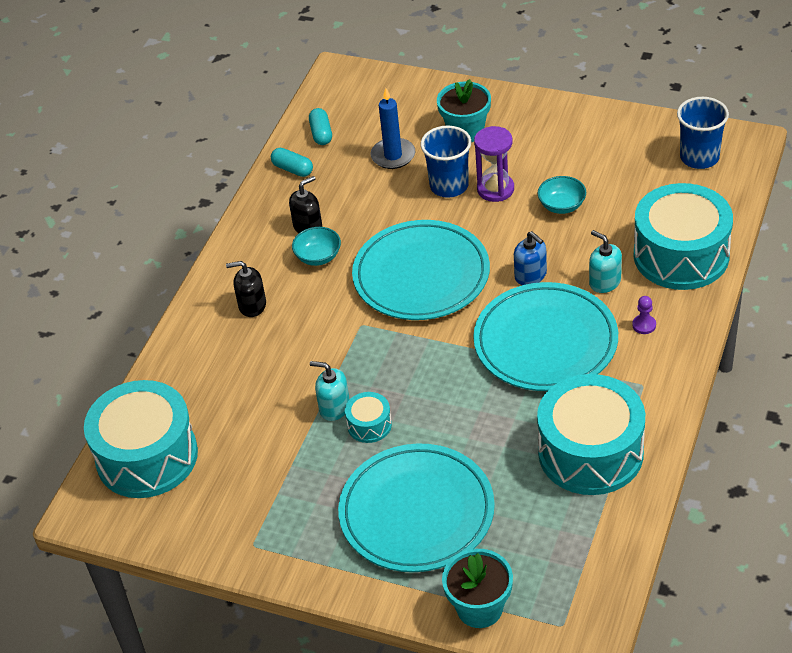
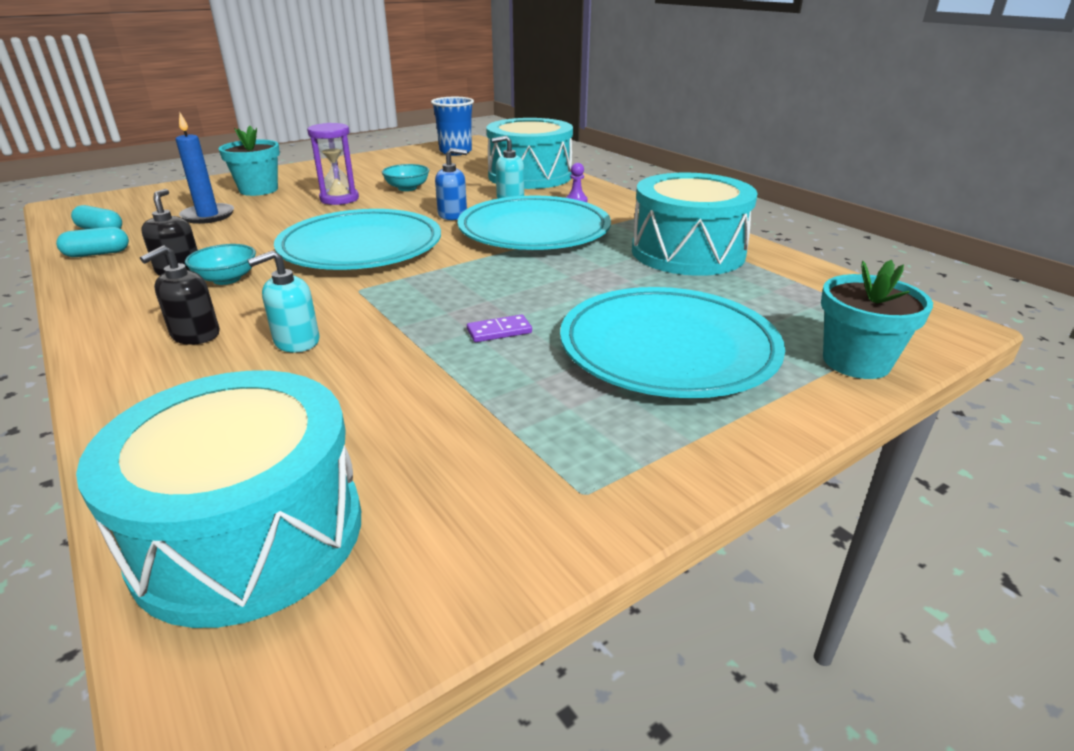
camera: 60 degrees left, 15 degrees down
turquoise soap dispenser [310,361,350,421] -> turquoise soap dispenser moved to [248,250,320,353]
turquoise drum [345,392,392,443] -> purple domino [467,314,532,342]
blue cup [421,126,471,198] -> none

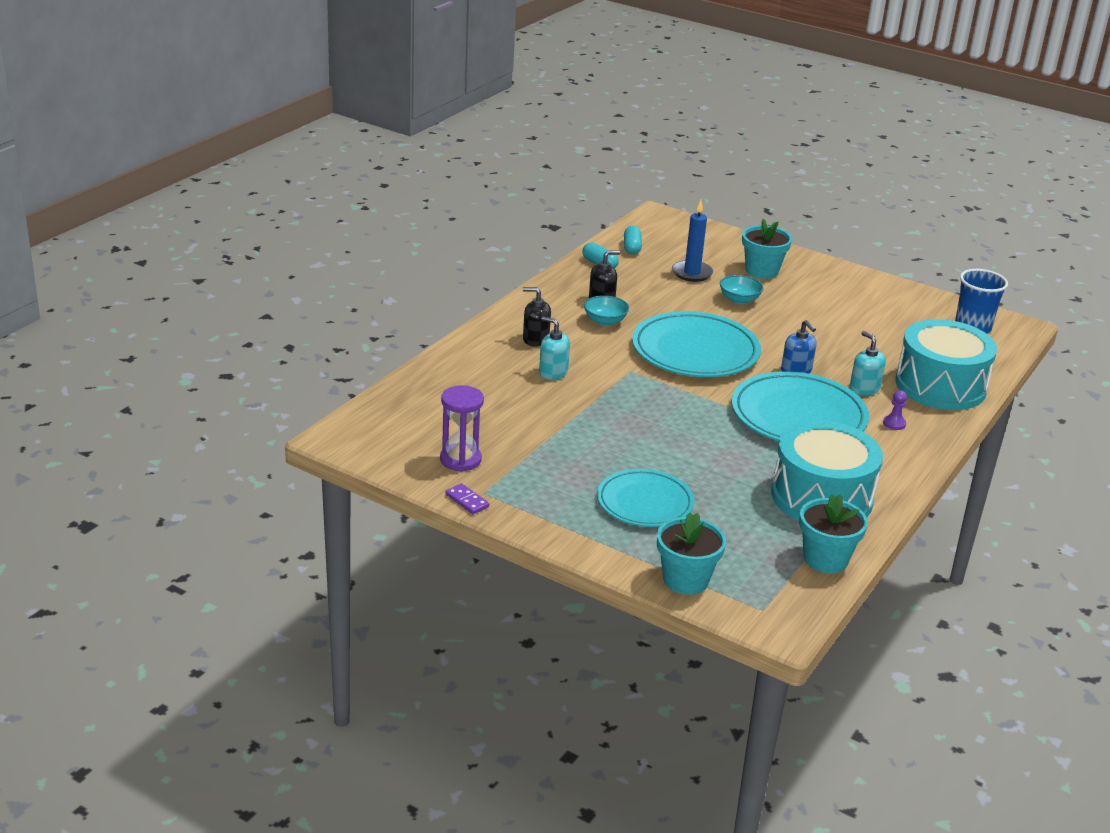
camera: 65 degrees right, 0 degrees up
turquoise drum [76,370,361,628] -> none
purple hourglass [307,123,359,205] -> purple hourglass moved to [440,385,484,472]
turquoise bowl [382,164,429,191] -> turquoise bowl moved to [720,275,764,304]
purple domino [467,314,532,342] -> purple domino moved to [445,483,489,514]
turquoise plate [560,287,785,398] -> turquoise plate [597,469,695,527], size x0.65
none -> turquoise flower pot [799,494,868,573]

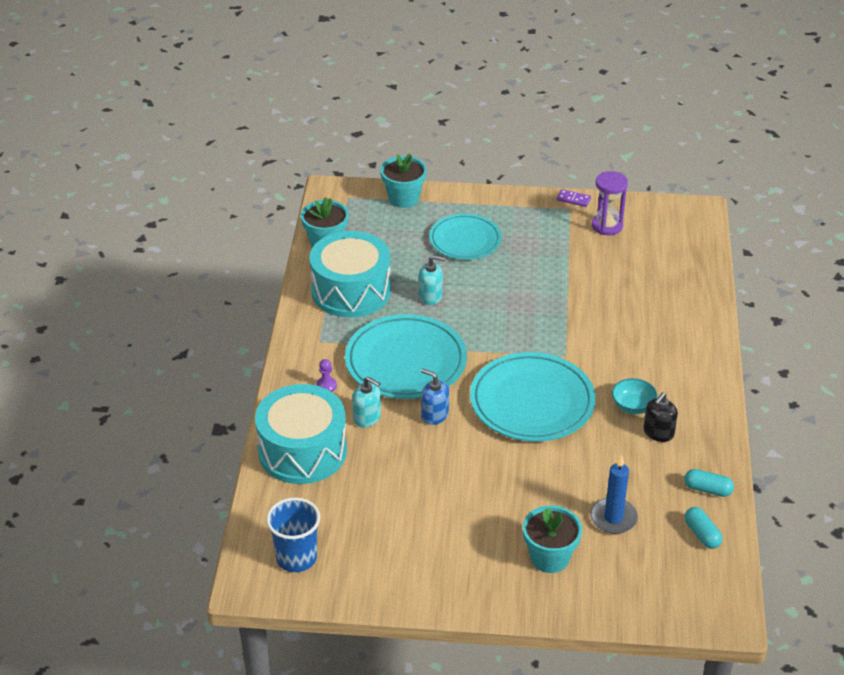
camera: 155 degrees right, 10 degrees up
black soap dispenser [523,287,551,347] -> none
turquoise soap dispenser [539,316,570,380] -> turquoise soap dispenser moved to [419,255,446,305]
turquoise bowl [720,275,764,304] -> none

